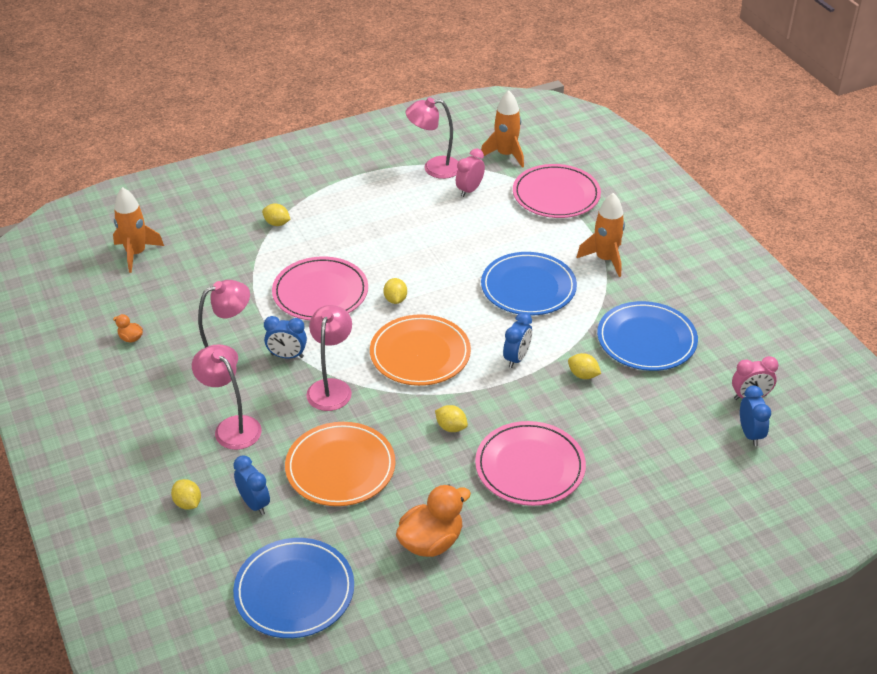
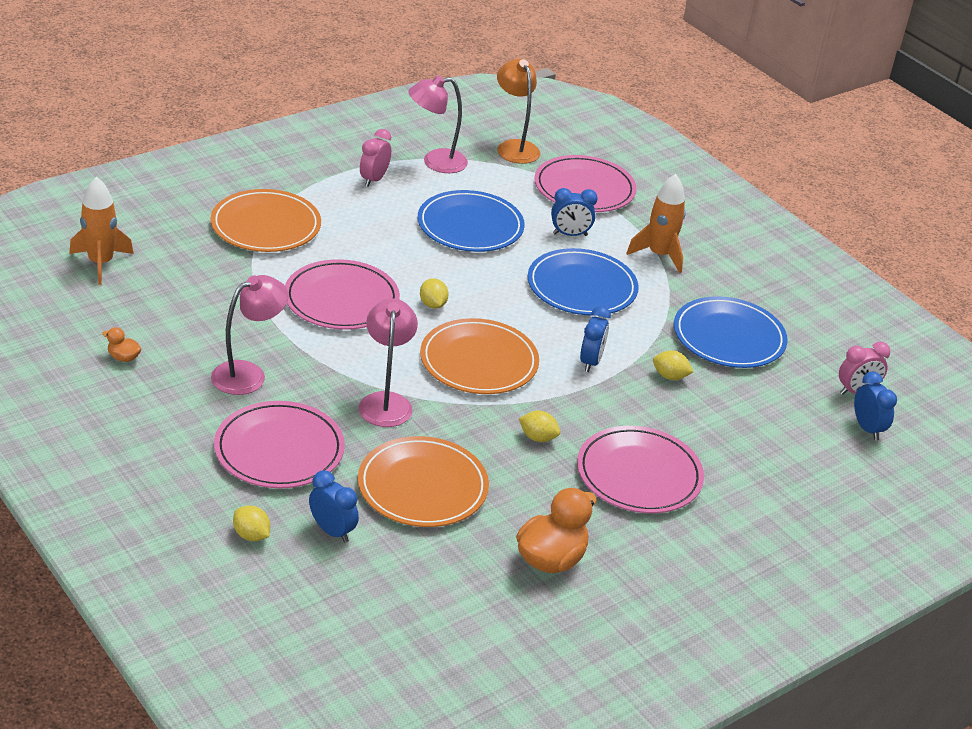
camera: 15 degrees left, 5 degrees down
pink lamp [192,346,262,450] -> pink plate [214,401,345,488]
blue plate [233,538,354,638] -> blue plate moved to [418,190,525,252]
yellow lemon [262,203,291,226] -> orange plate [211,189,321,252]
blue clock [264,316,307,358] -> blue clock moved to [551,188,598,236]
pink clock [456,149,485,197] -> pink clock moved to [360,129,391,187]
orange rocket [481,91,524,168] -> orange lamp [497,59,540,164]

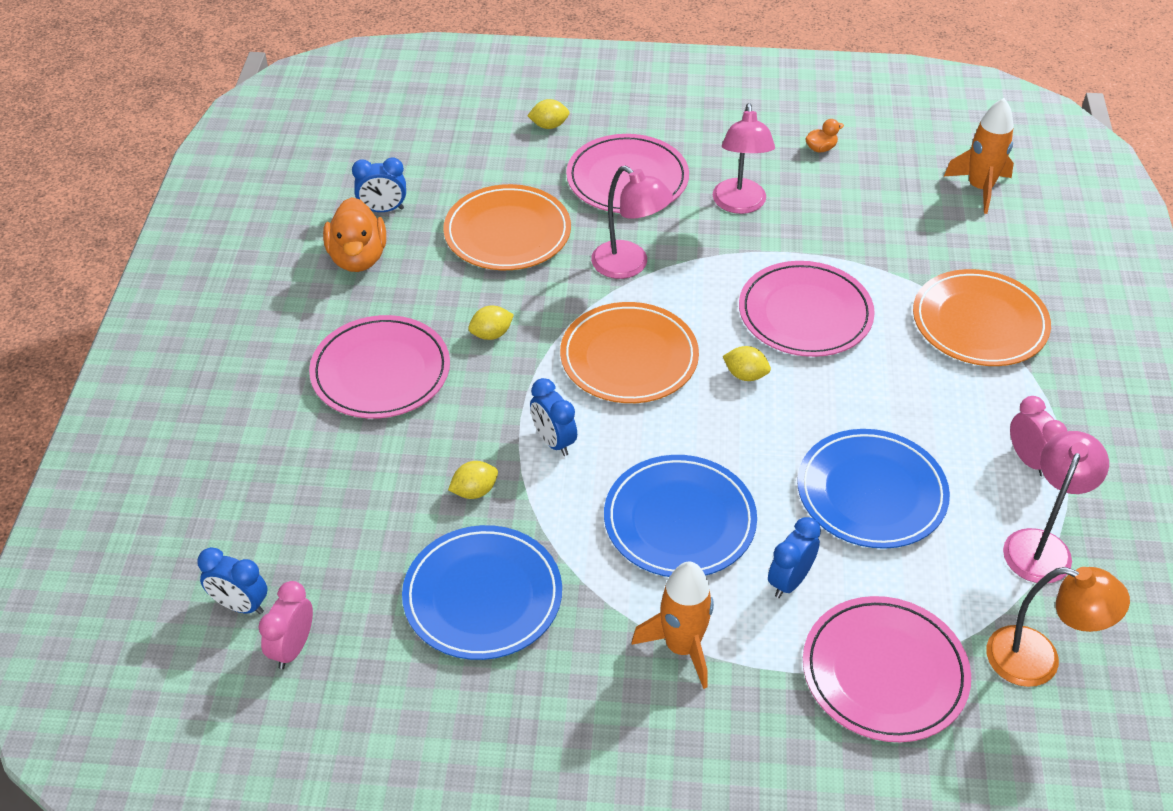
camera: 135 degrees right, 10 degrees up
blue clock [309,470,359,543] -> blue clock moved to [352,157,406,212]

